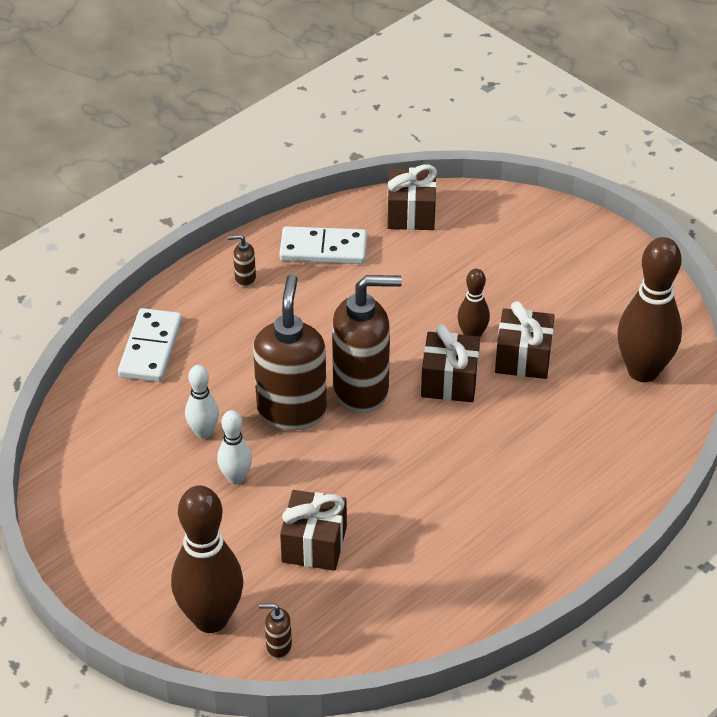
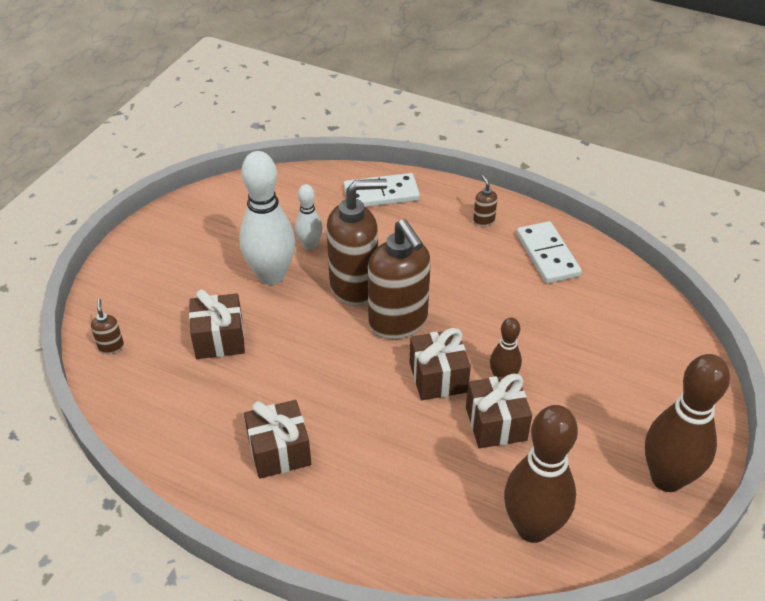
camera: 70 degrees right, 0 degrees up
brown bowling pin [171,485,244,633] -> brown bowling pin moved to [645,354,730,492]
white bowling pin [217,410,252,484] -> white bowling pin [239,151,295,285], size x1.92
brown gift [388,164,437,230] -> brown gift moved to [244,400,311,479]

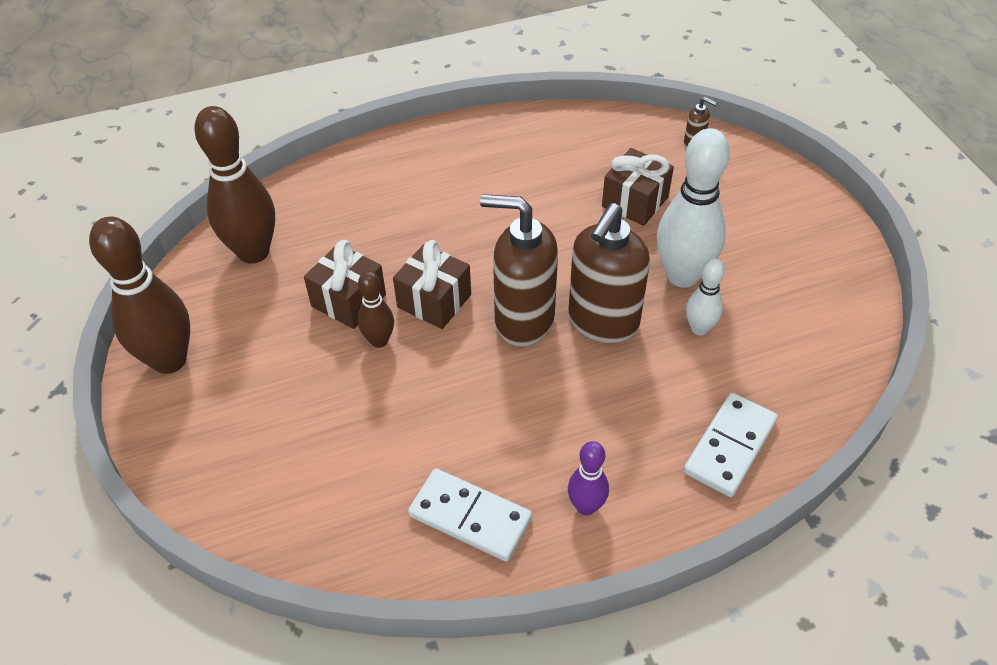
camera: 135 degrees right, 5 degrees up
brown gift [244,400,311,479] -> none
brown soap dispenser [473,175,497,227] -> purple bowling pin [568,441,609,515]

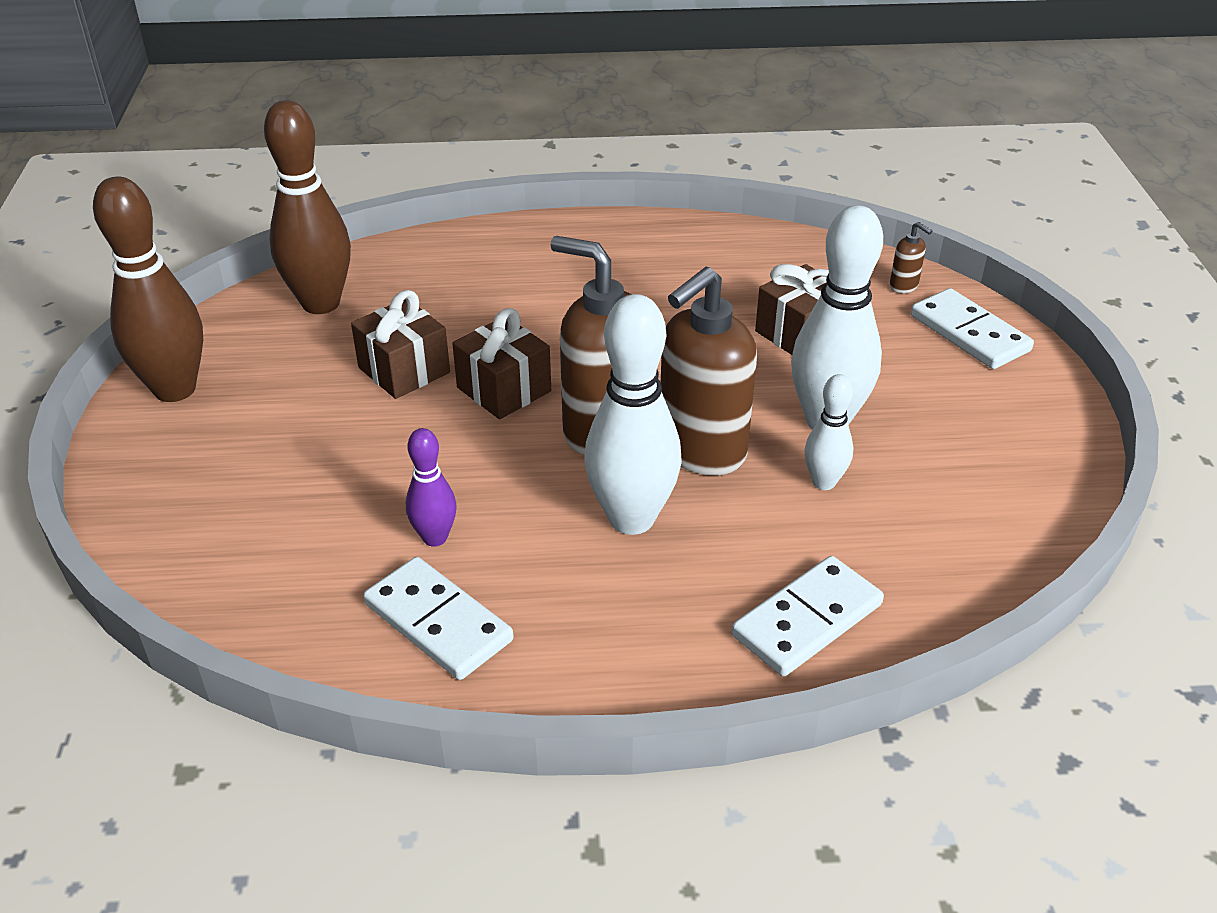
camera: 15 degrees right, 10 degrees down
brown bowling pin [358,271,394,348] -> none
purple bowling pin [568,441,609,515] -> purple bowling pin moved to [406,428,457,547]
none -> white bowling pin [584,294,682,535]
none -> white domino [911,288,1034,369]

